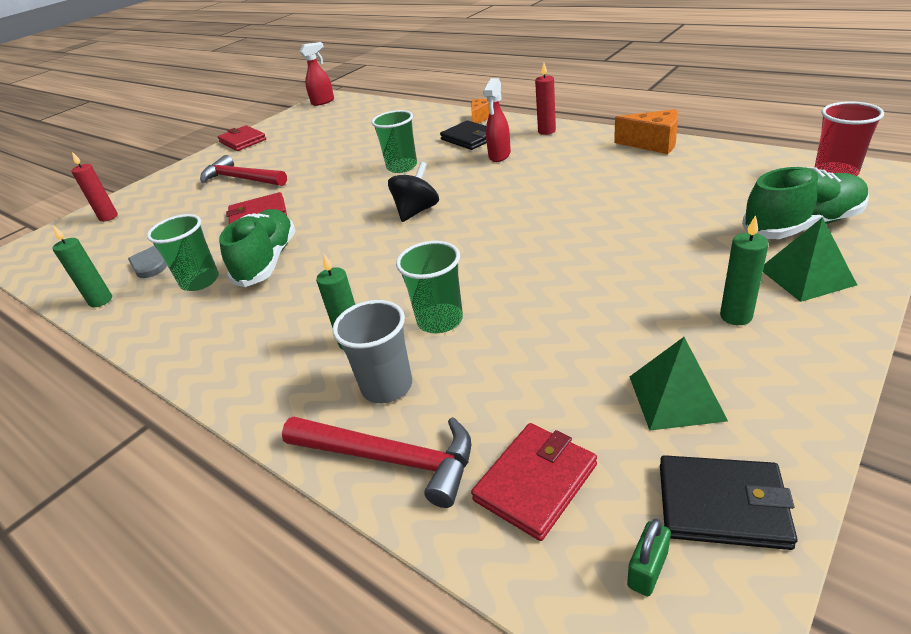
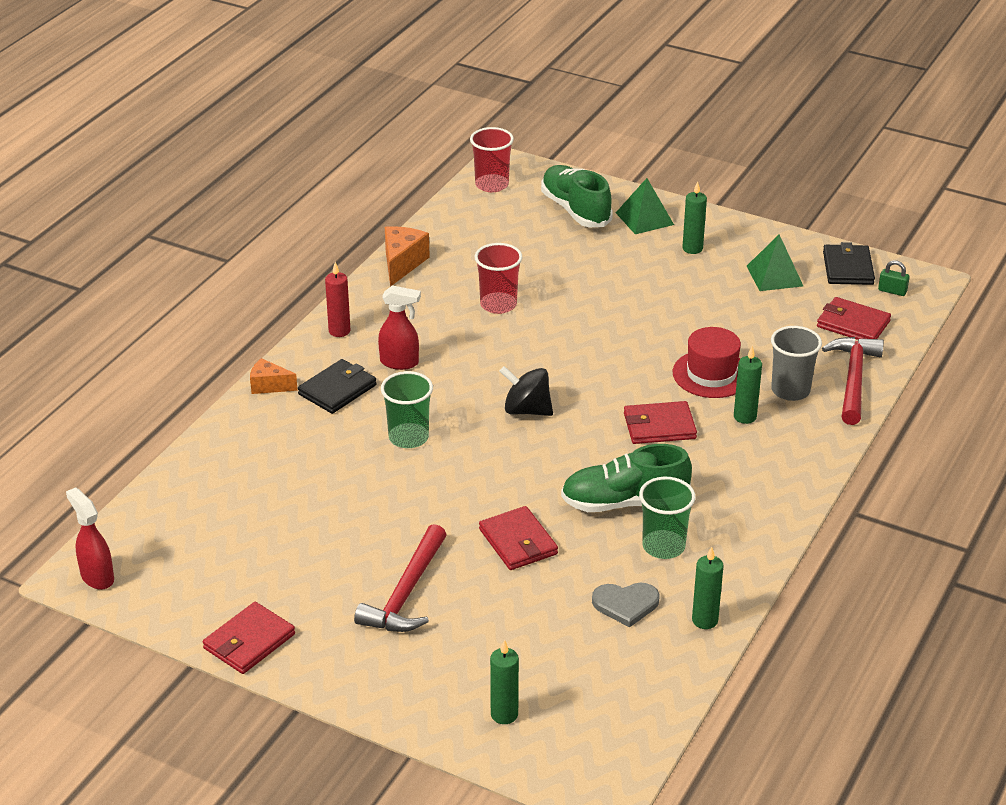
camera: 105 degrees left, 0 degrees up
red candle [71,152,118,222] -> green candle [490,639,519,724]
green cup [396,241,463,333] -> red hat [673,327,741,398]
none -> red cup [475,243,523,314]
none -> red wallet [624,401,697,444]

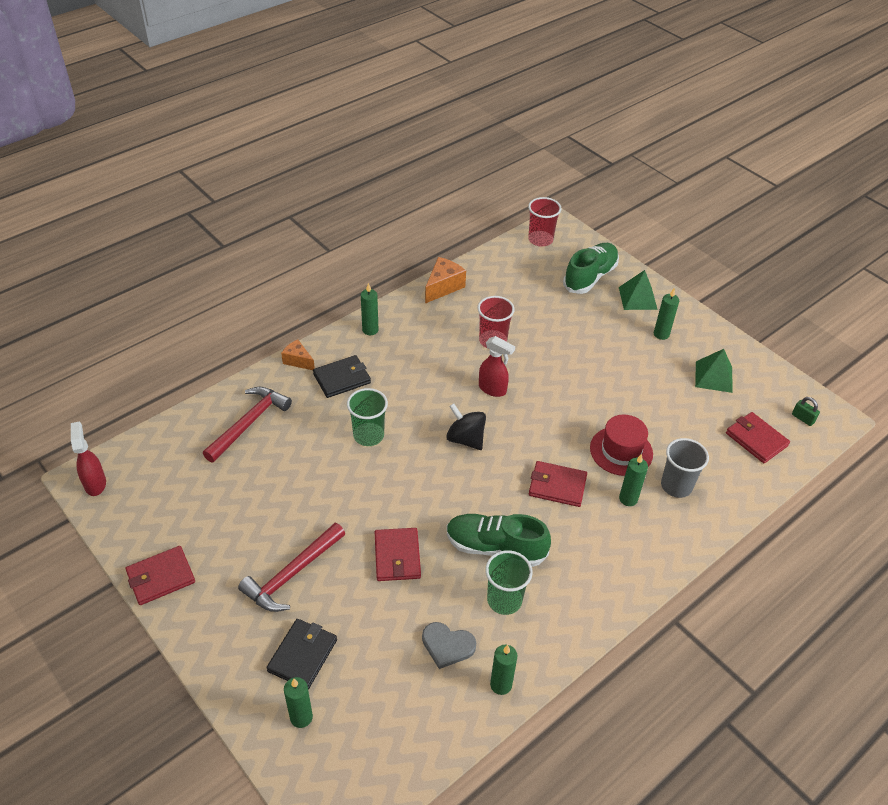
camera: 20 degrees right, 10 degrees up
red candle [325,262,351,337] -> green candle [361,283,379,335]
red spray bottle [378,286,421,370] -> red spray bottle moved to [479,336,515,397]
green shoe [541,165,613,227] -> green shoe turned 45 degrees clockwise [563,243,619,294]
red hammer [822,337,884,425] -> red hammer moved to [203,387,292,462]
black wallet [823,242,875,285] -> black wallet moved to [266,619,337,689]

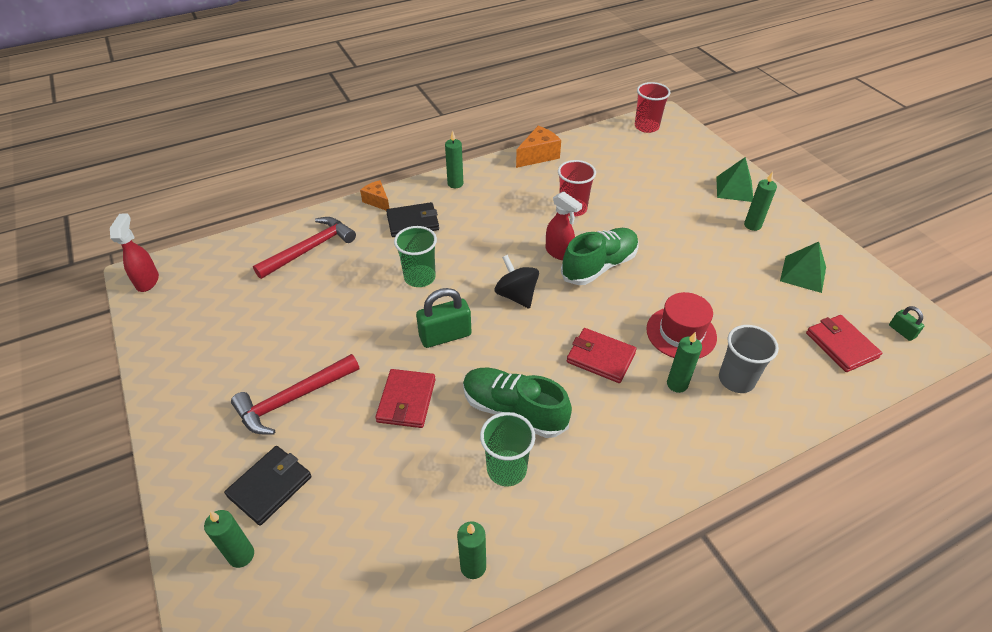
camera: 15 degrees right, 0 degrees up
red wallet [126,546,195,605] -> none
grey heart [422,622,476,669] -> none
green shoe [563,243,619,294] -> green shoe moved to [561,228,639,285]
none -> green padlock [416,288,472,348]

